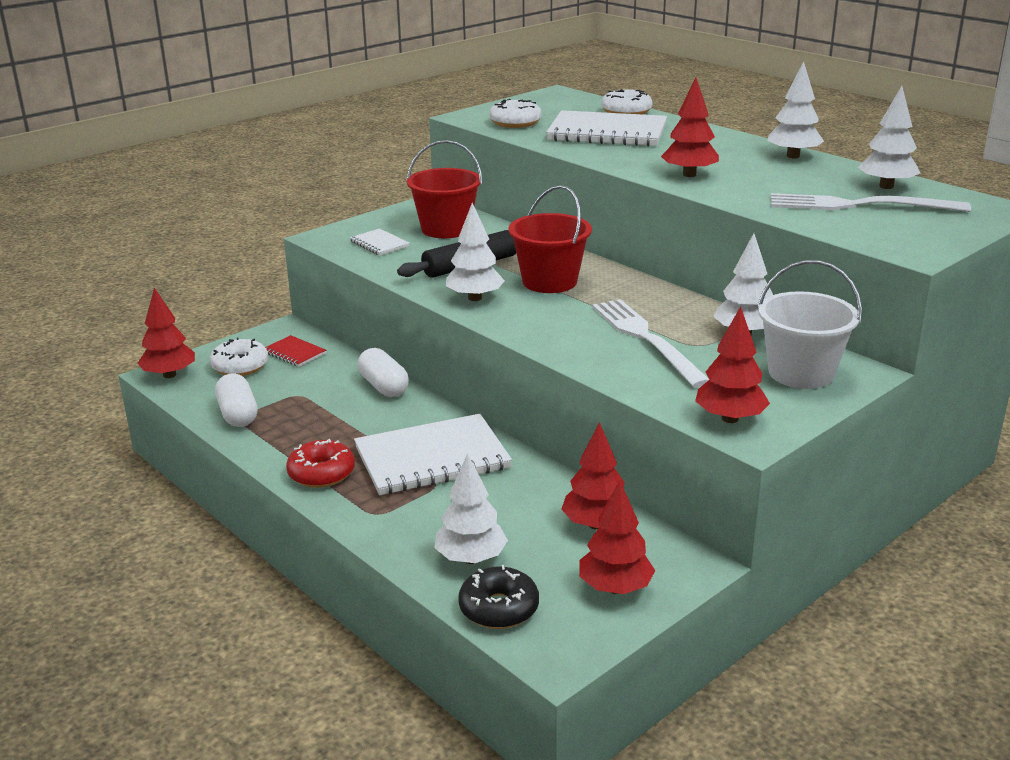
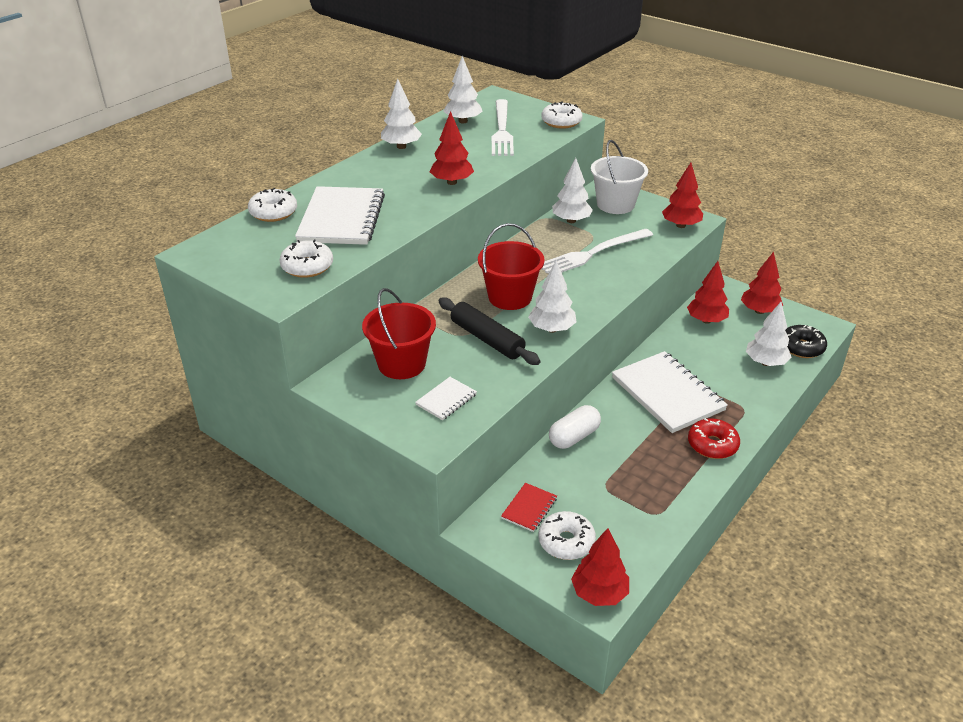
camera: 100 degrees left, 10 degrees up
white capsule [215,373,257,427] -> none
none -> white donut [541,102,583,129]

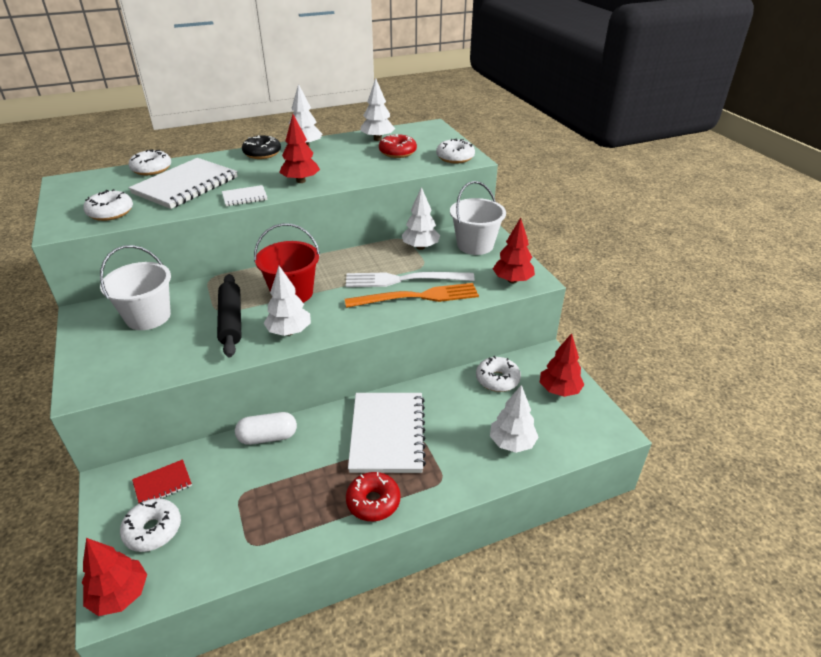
camera: 30 degrees right, 0 degrees up
red bucket [362,288,436,379] -> white bucket [100,245,171,330]
white notebook [415,377,477,420] -> white notebook moved to [222,185,267,206]
white fork [492,99,514,156] -> red donut [379,134,417,158]
red tree [687,261,729,324] -> white donut [476,356,521,392]
black donut [785,325,827,358] -> black donut moved to [242,135,281,159]
none -> orange fork [345,283,479,308]

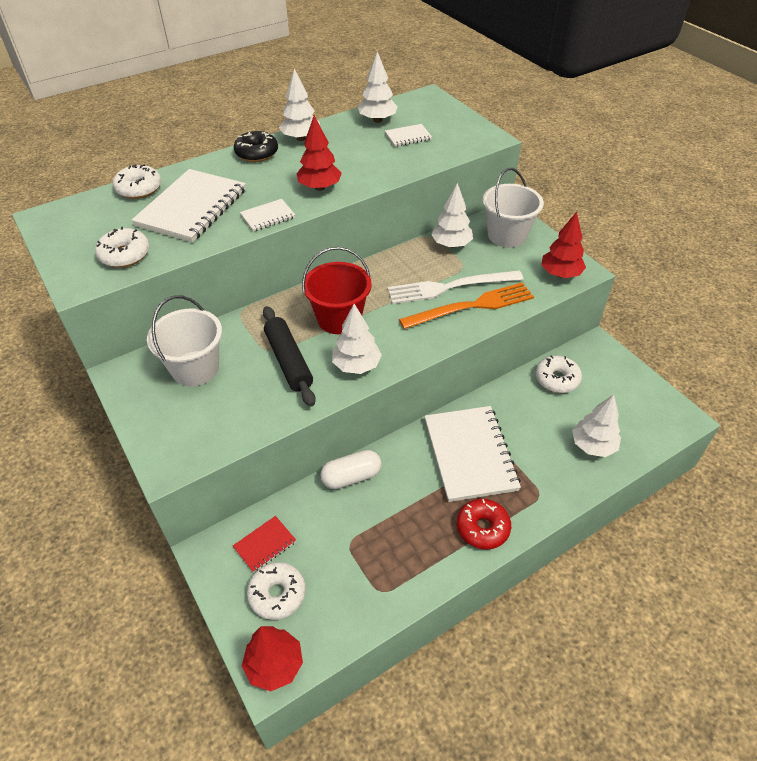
camera: 10 degrees left, 10 degrees up
red donut [379,134,417,158] -> white notebook [385,124,432,147]
white donut [436,138,475,163] -> none
red tree [540,333,584,397] -> none

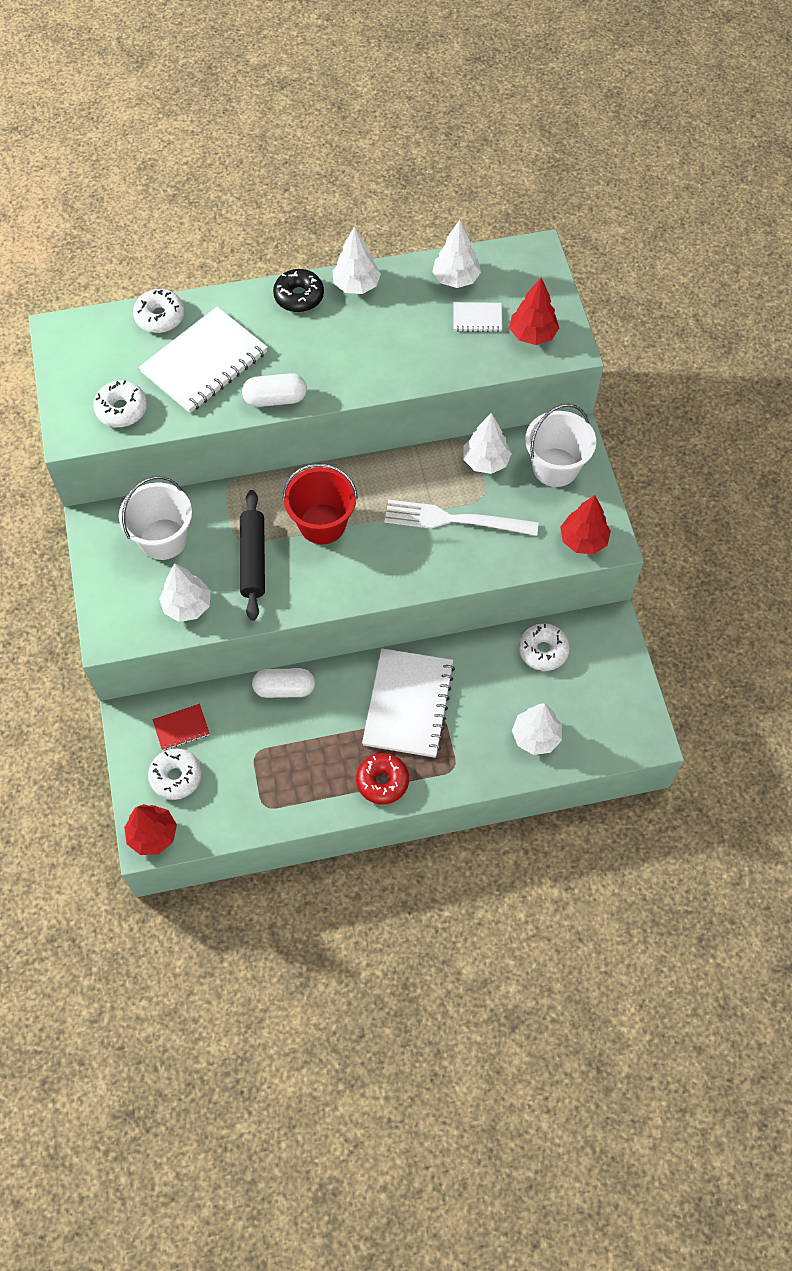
camera: 20 degrees right, 15 degrees up
white notebook [240,199,295,231] -> white capsule [242,373,307,407]
red tree [296,116,342,191] -> red tree moved to [509,278,559,345]
white tree [332,304,382,374] -> white tree moved to [159,563,211,622]
orange fork [399,282,534,329] -> none

